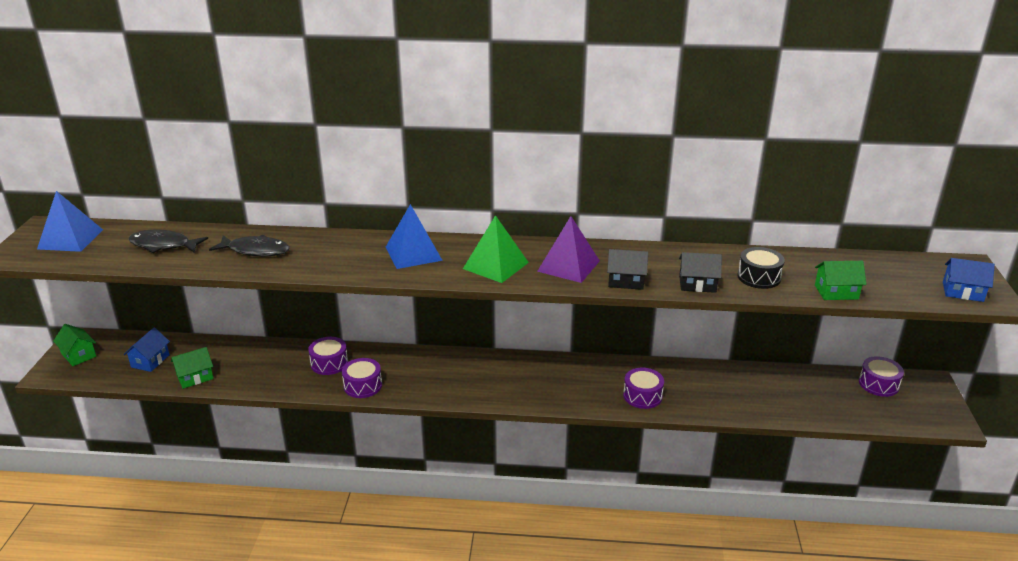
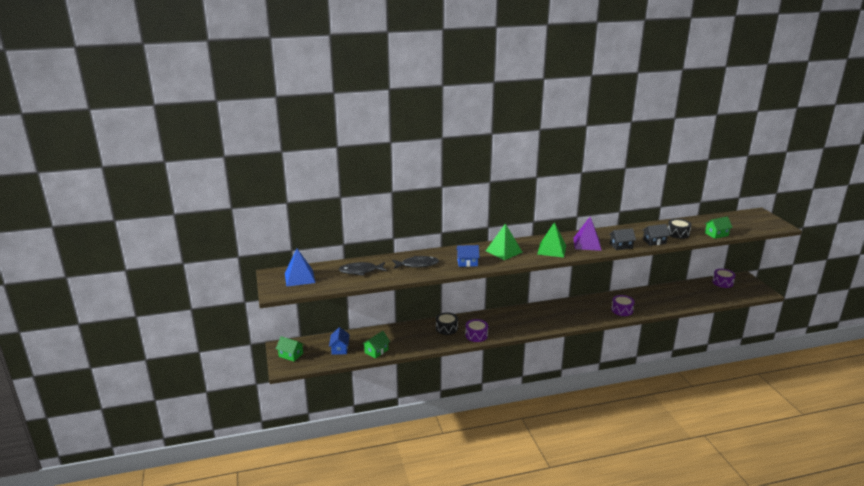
camera: 20 degrees left, 5 degrees down
purple drum [308,337,348,375] -> black drum [436,312,458,335]
blue pyramid [386,204,443,269] -> green pyramid [486,223,522,260]
blue house [943,258,995,302] -> blue house moved to [456,245,480,267]

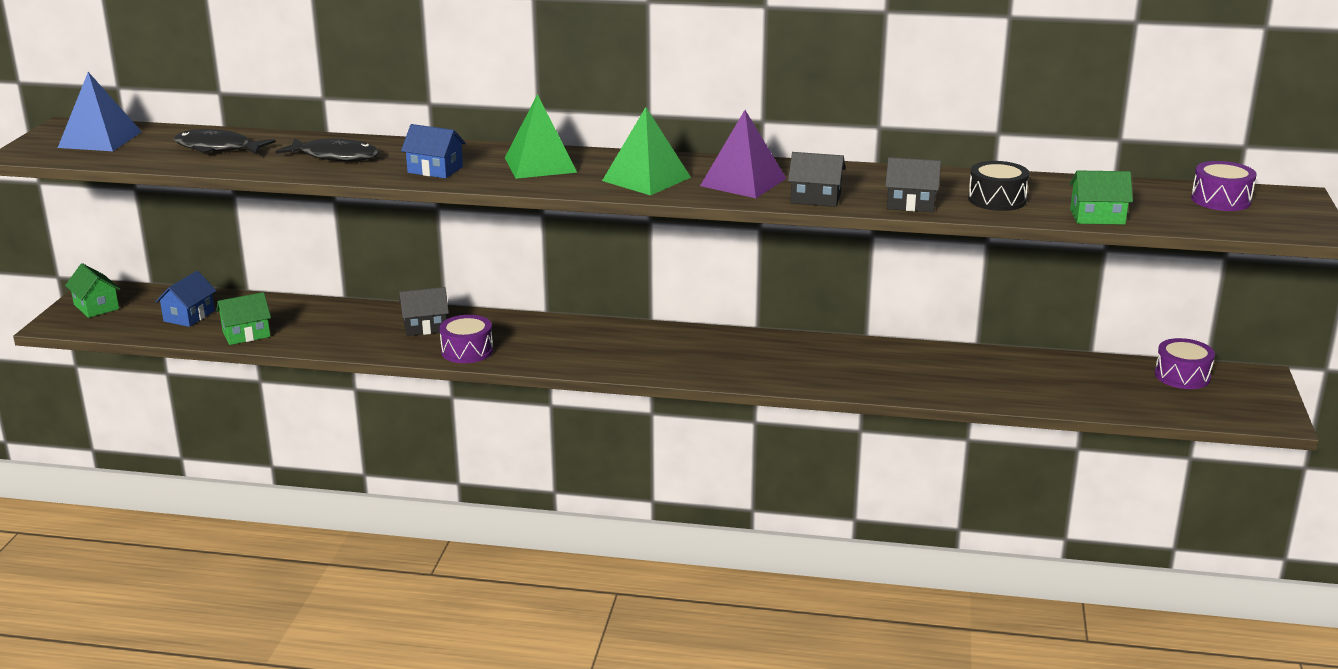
camera: 25 degrees right, 0 degrees up
black drum [436,312,458,335] -> black house [399,287,449,336]
purple drum [611,295,635,316] -> purple drum moved to [1191,161,1257,211]

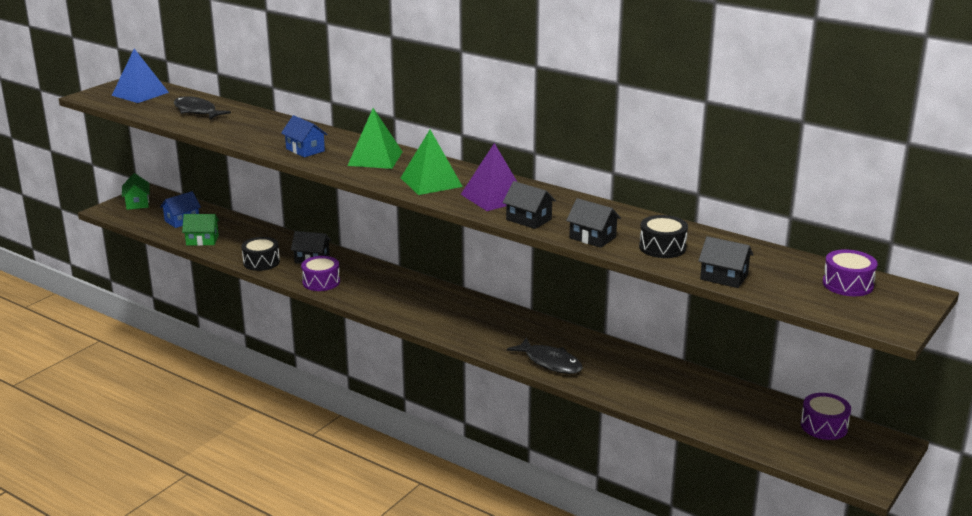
camera: 25 degrees right, 0 degrees up
black fish [275,138,379,161] -> black fish moved to [507,338,583,374]
green house [1070,170,1133,225] -> black house [698,236,754,288]
none -> black drum [241,237,280,271]

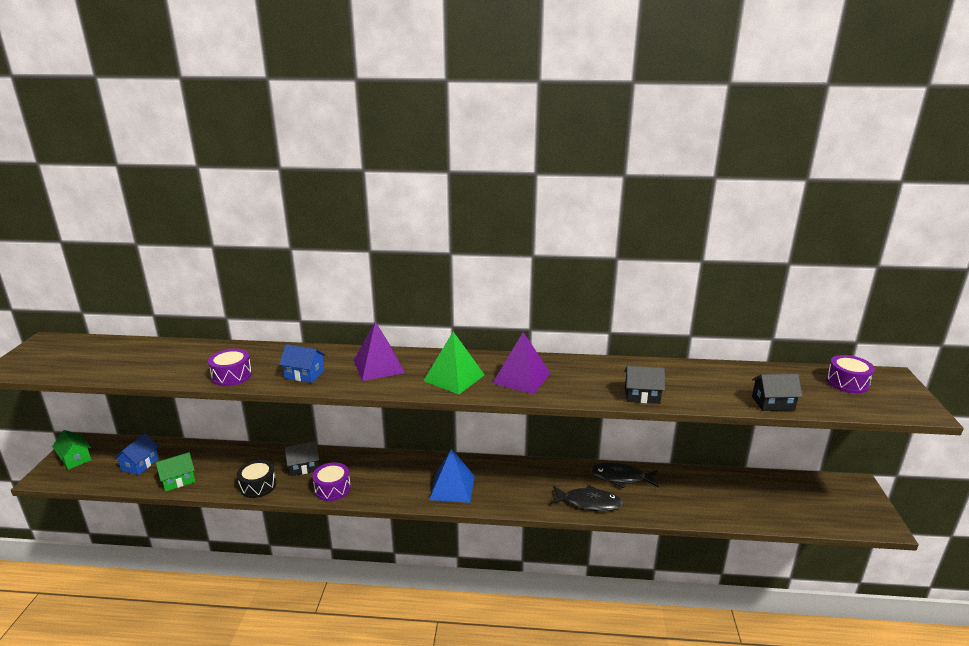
camera: 30 degrees left, 0 degrees up
blue pyramid [112,49,169,103] -> blue pyramid moved to [429,449,475,503]
black fish [173,96,231,120] -> black fish moved to [590,463,659,488]
green pyramid [347,108,402,169] -> purple pyramid [354,321,405,381]
black house [503,181,556,229] -> none
black drum [639,215,688,258] -> none
purple drum [801,393,851,440] -> purple drum moved to [208,349,252,386]

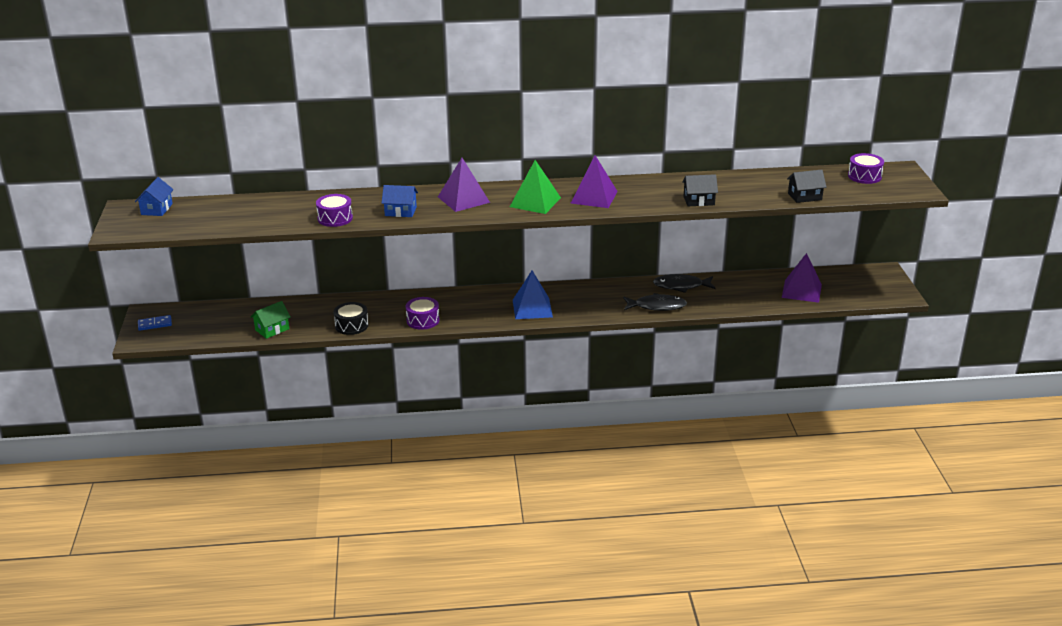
camera: 10 degrees left, 5 degrees up
green house [52,430,91,470] -> blue domino [138,315,172,331]
blue house [114,433,159,475] -> blue house moved to [135,177,174,216]
black house [285,441,319,476] -> none
none -> purple pyramid [782,253,822,303]

